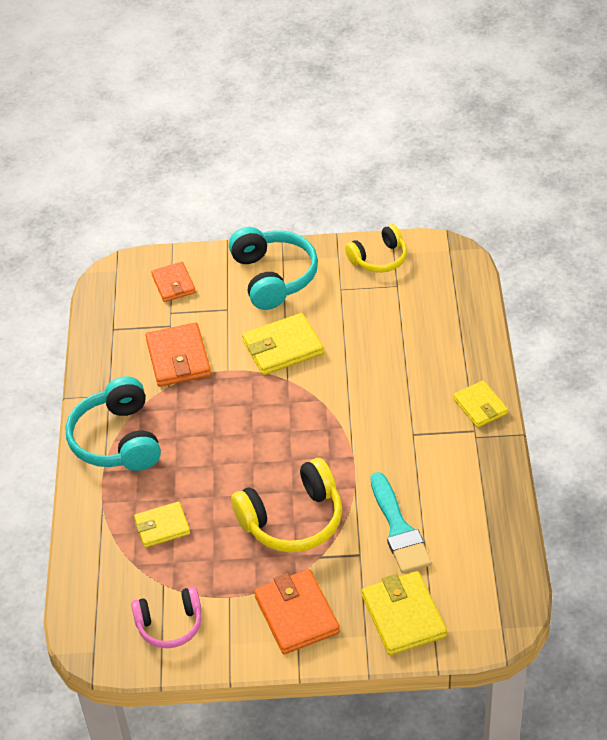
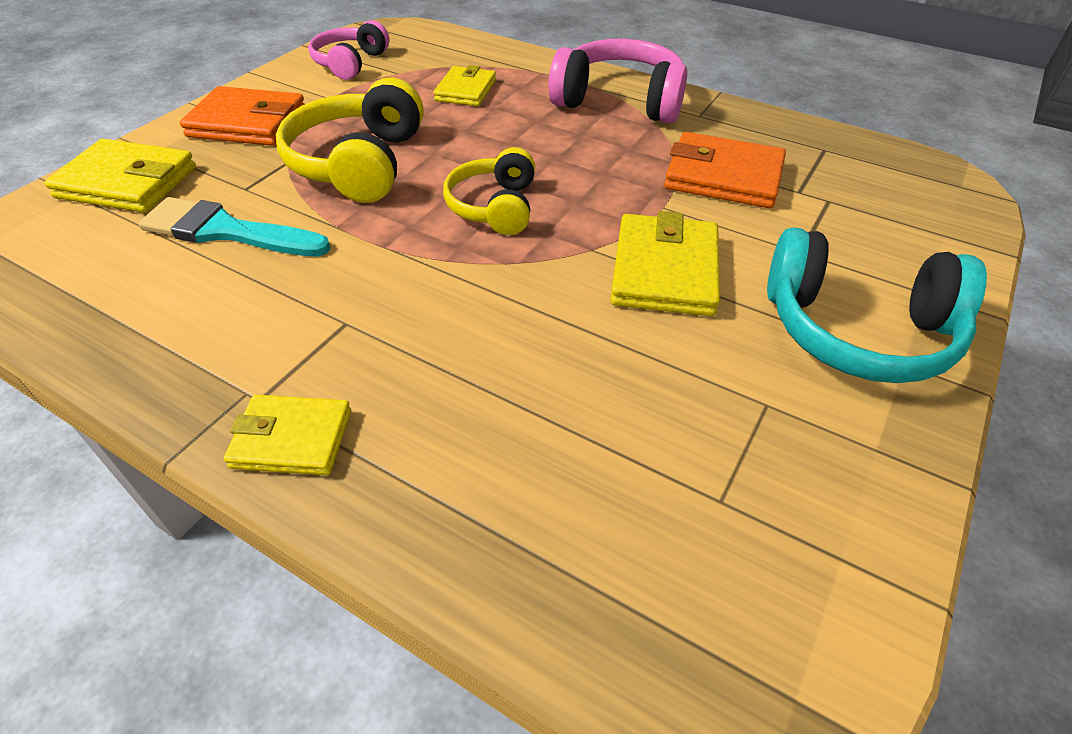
camera: 120 degrees right, 0 degrees up
turquoise headphones [66,376,161,471] -> pink headphones [548,38,687,123]
orange wallet [151,262,196,302] -> none
yellow headphones [345,224,407,273] -> yellow headphones moved to [443,147,535,235]

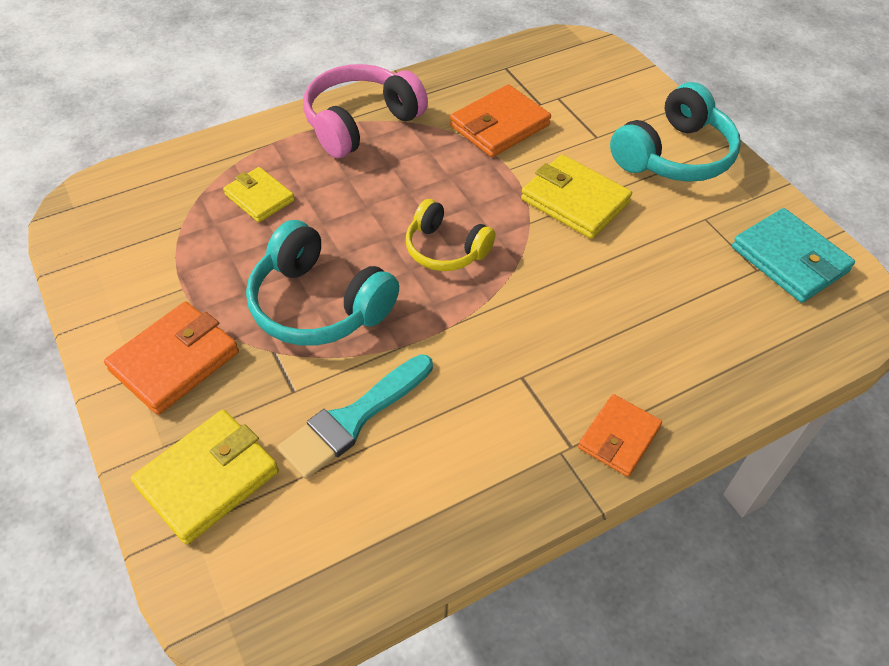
camera: 60 degrees left, 5 degrees up
yellow wallet [224,395,351,475] -> orange wallet [578,394,662,477]
yellow headphones [276,77,424,203] -> turquoise headphones [246,220,399,346]
pink headphones [308,20,389,80] -> none
none -> turquoise wallet [732,208,855,303]

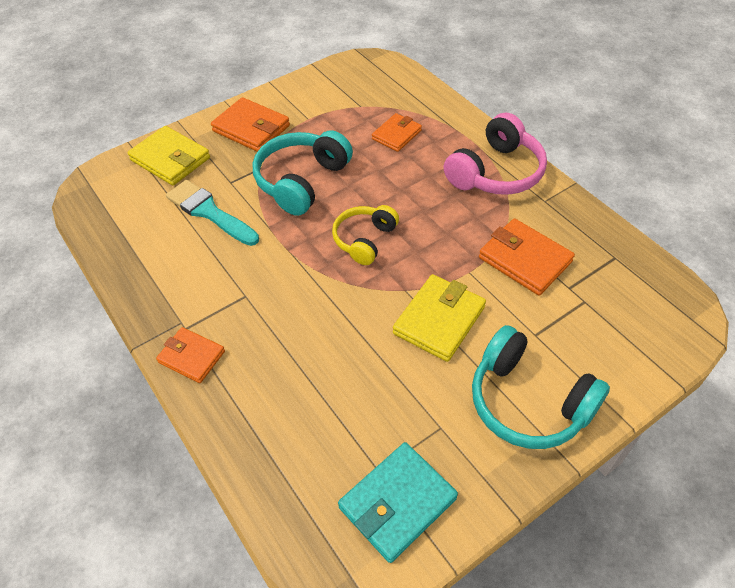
camera: 85 degrees right, 0 degrees up
yellow wallet [223,167,295,222] -> orange wallet [372,113,422,152]
pink headphones [303,64,428,158] -> pink headphones turned 90 degrees clockwise [444,113,547,195]

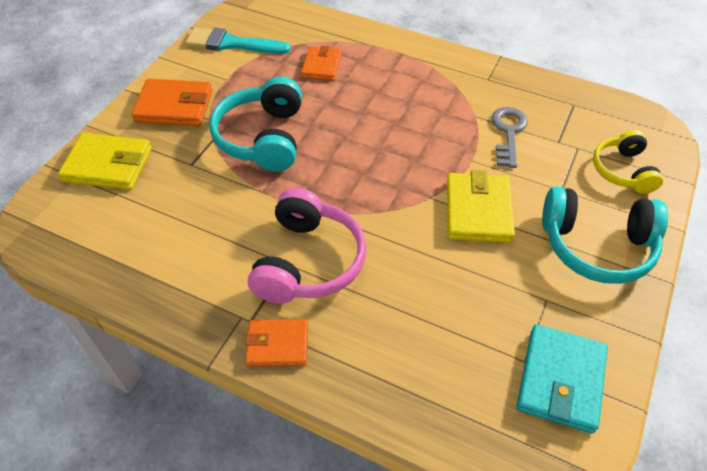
camera: 30 degrees left, 0 degrees up
turquoise brush [166,180,259,246] -> turquoise brush moved to [186,27,291,54]
yellow headphones [332,205,399,265] -> yellow headphones moved to [593,130,663,194]
pink headphones [444,113,547,195] -> pink headphones moved to [248,188,367,303]
orange wallet [479,218,575,295] -> grey key [491,107,528,168]

